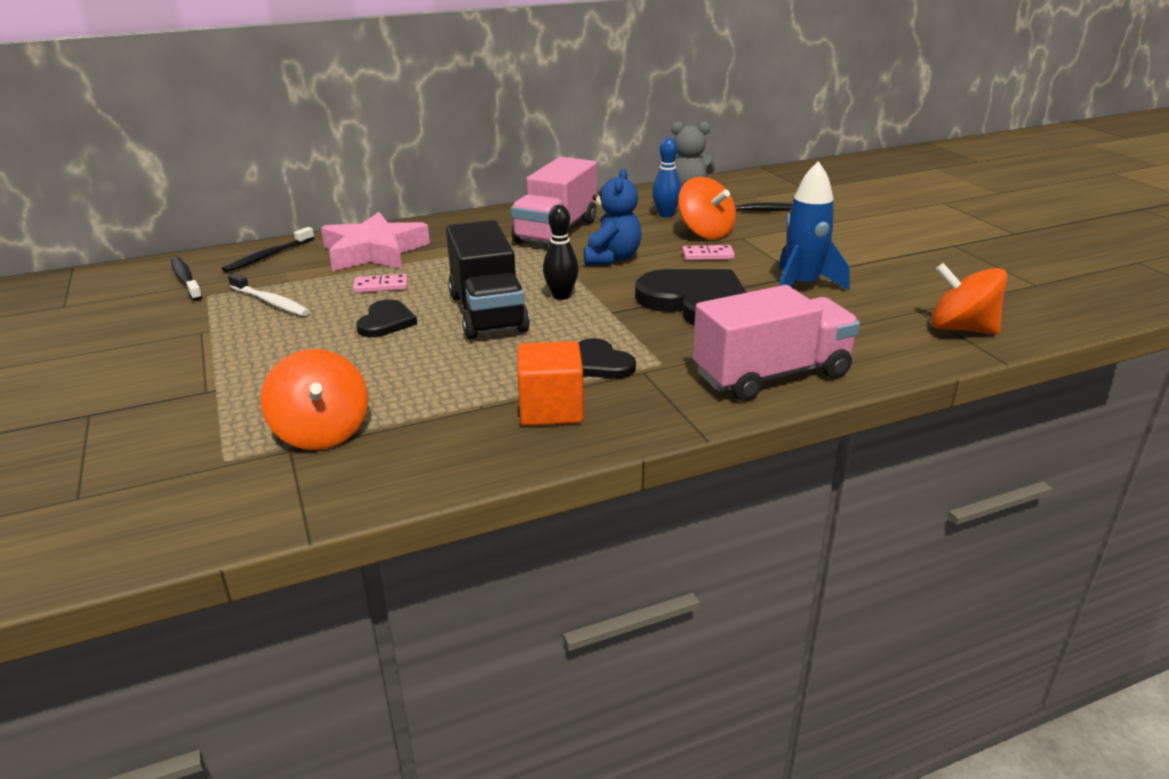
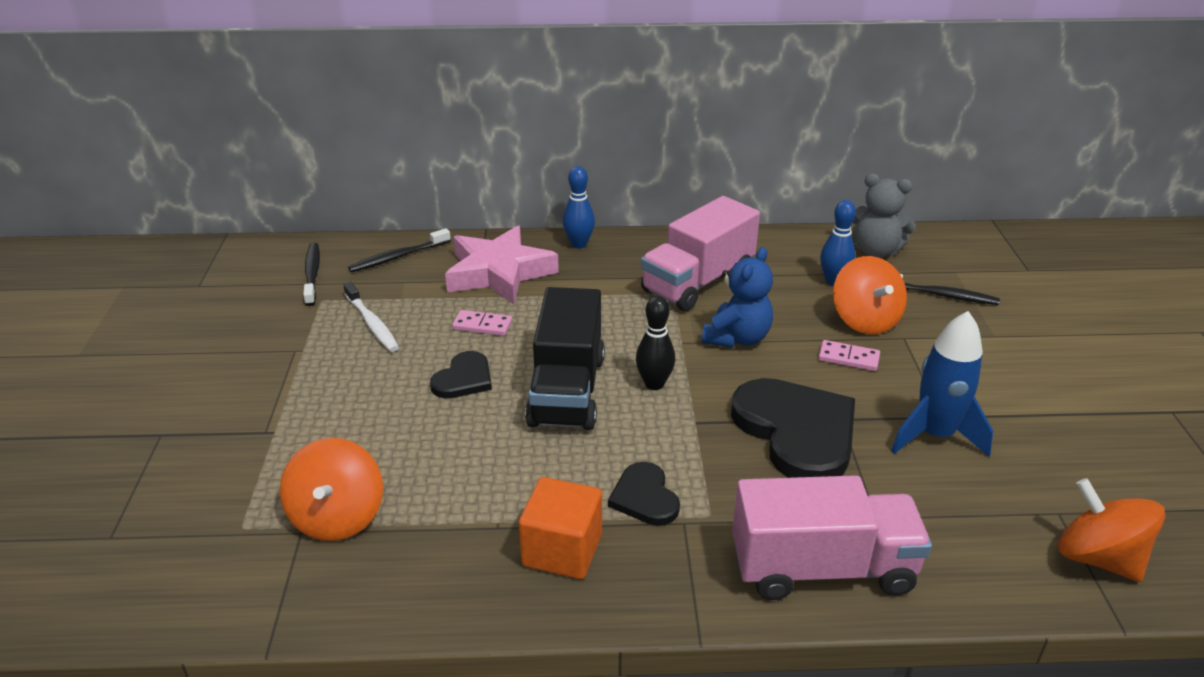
camera: 20 degrees right, 5 degrees up
none -> blue bowling pin [563,166,595,248]

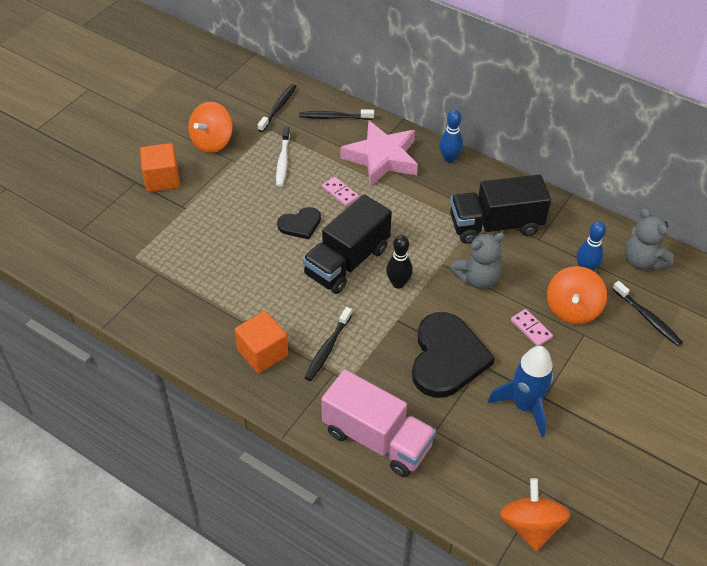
camera: 35 degrees right, 15 degrees up
orange spinning top [280,438,383,541] -> orange spinning top moved to [188,102,233,153]
black heart [608,462,680,526] -> black toothbrush [305,307,352,381]
pink truck [641,196,760,311] -> black truck [450,174,551,244]
blue teddy bear [702,247,773,348] -> grey teddy bear [450,232,505,289]
none -> orange cube [140,143,180,192]

